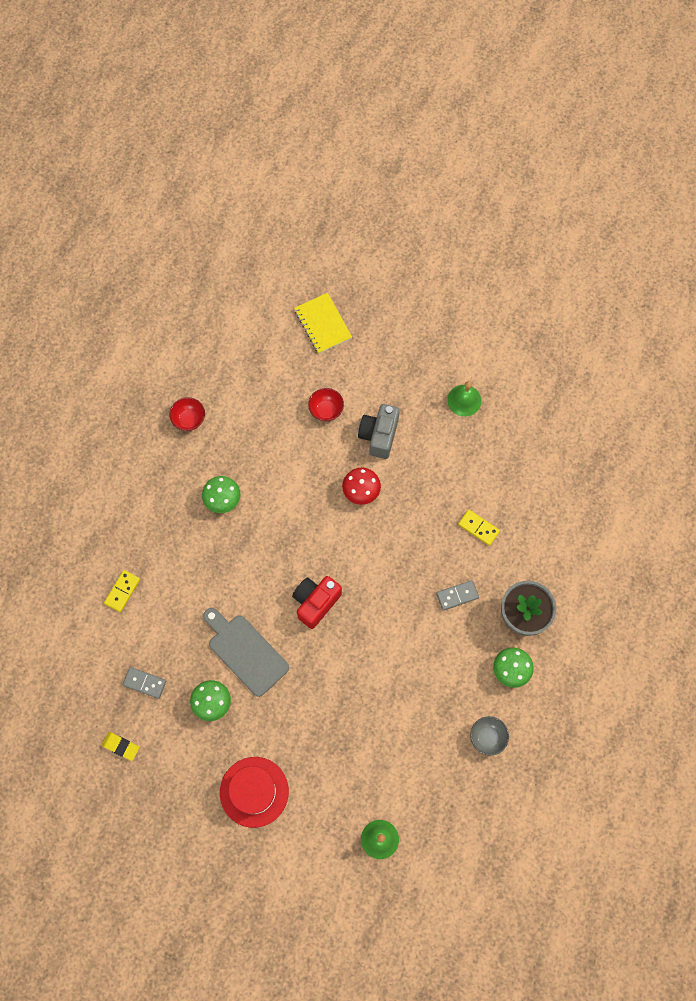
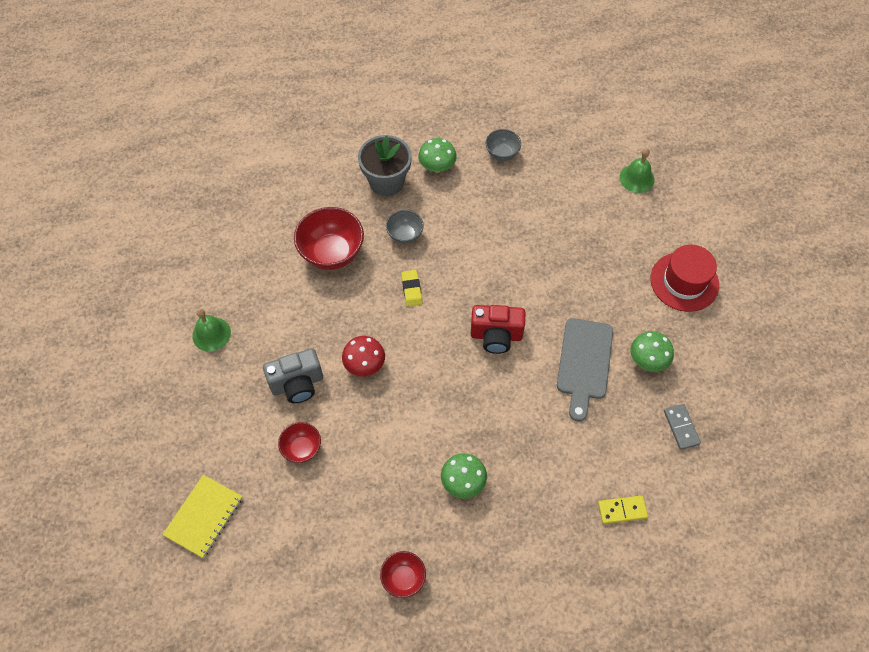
camera: 125 degrees left, 10 degrees down
yellow eraser [101,732,140,761] -> yellow eraser moved to [401,270,422,307]
grey domino [436,580,479,611] -> grey bowl [386,210,424,244]
yellow domino [458,510,500,546] -> red bowl [294,207,364,270]

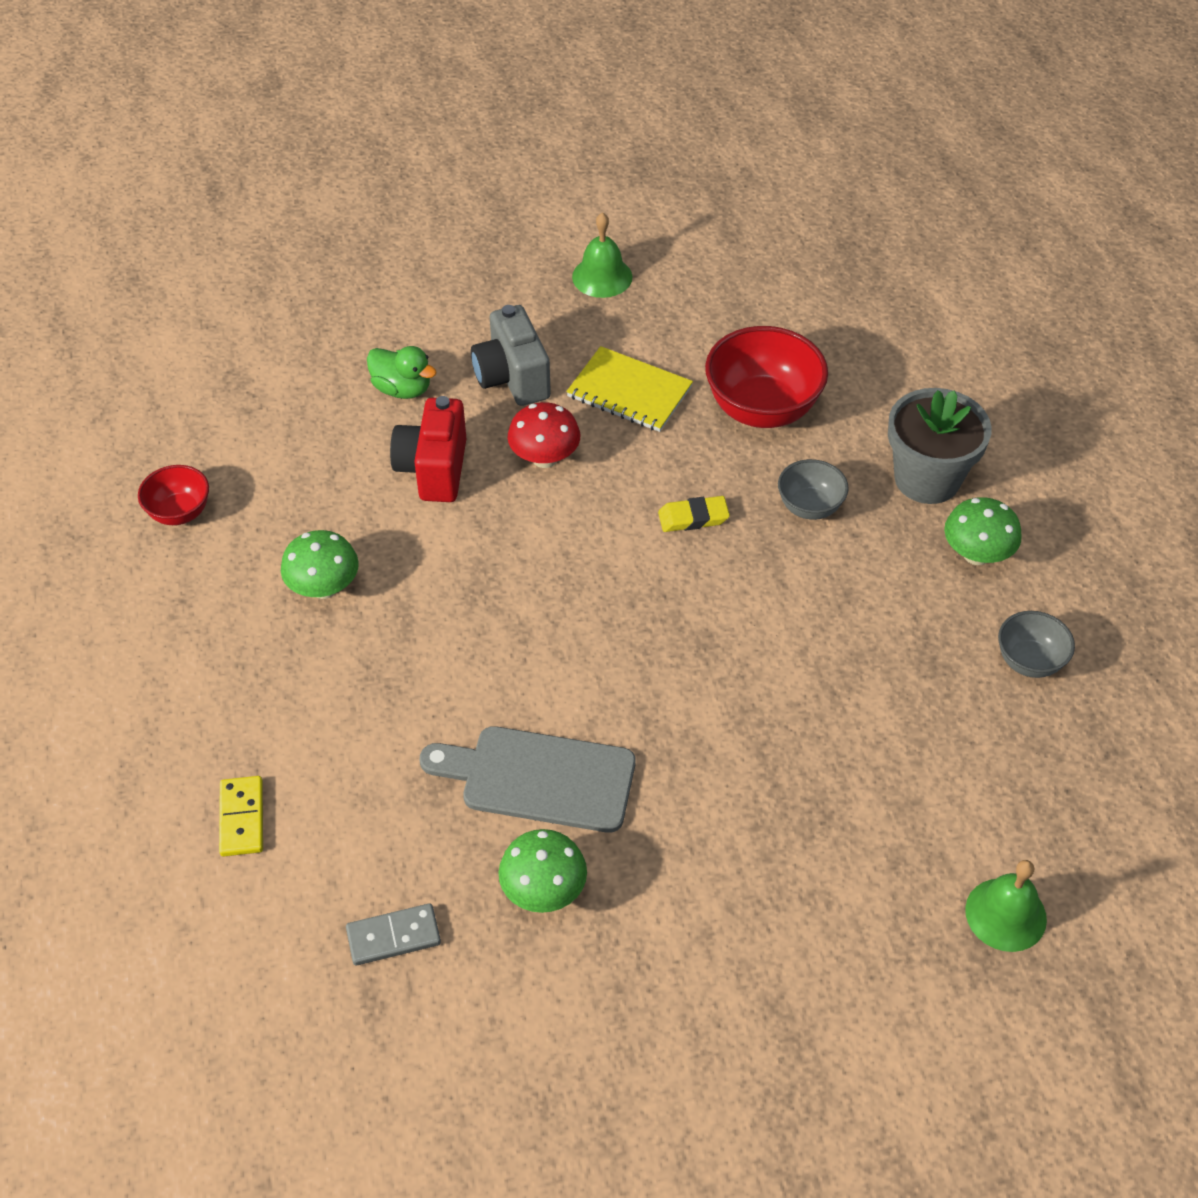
camera: 90 degrees right, 10 degrees down
yellow notebook [162,475,243,558] -> yellow notebook moved to [566,346,693,432]
red bowl [278,422,321,463] -> green duck [367,346,437,399]
red camera [471,305,525,354] -> red camera moved to [390,396,467,502]
red hat [650,245,719,312] -> none

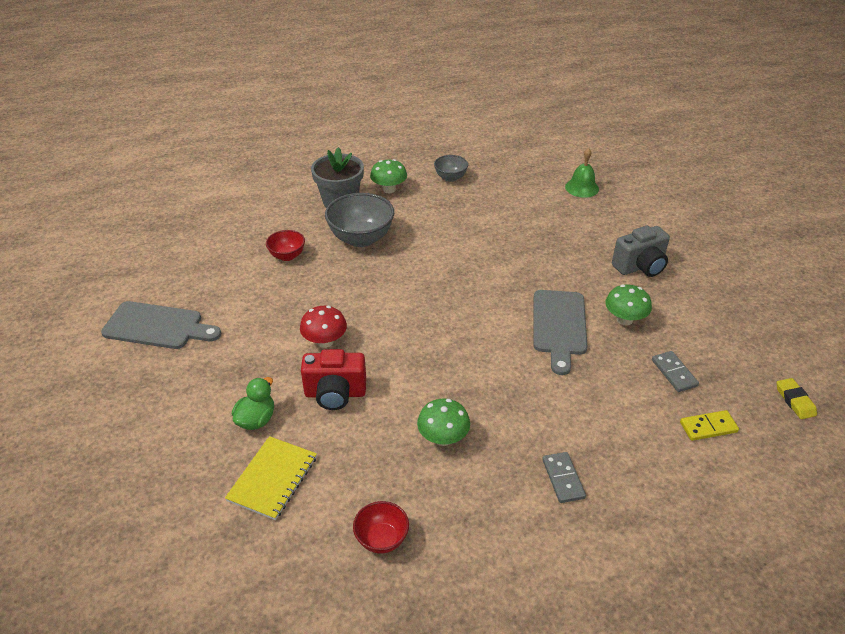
camera: 95 degrees left, 10 degrees down
yellow domino [219,776,263,857] -> yellow domino moved to [680,410,739,441]
grey camera [471,305,551,406] -> grey camera moved to [612,226,670,277]
yellow notebook [566,346,693,432] -> yellow notebook moved to [225,436,317,520]
green bell [572,212,633,298] -> grey cutting board [101,301,222,349]
yellow eraser [658,496,730,532] -> yellow eraser moved to [776,378,817,419]
red bowl [705,326,828,428] -> red bowl [266,230,305,261], size x0.55
grey bowl [778,459,849,520] -> grey bowl [325,193,394,247], size x1.80
none -> grey domino [542,452,586,503]

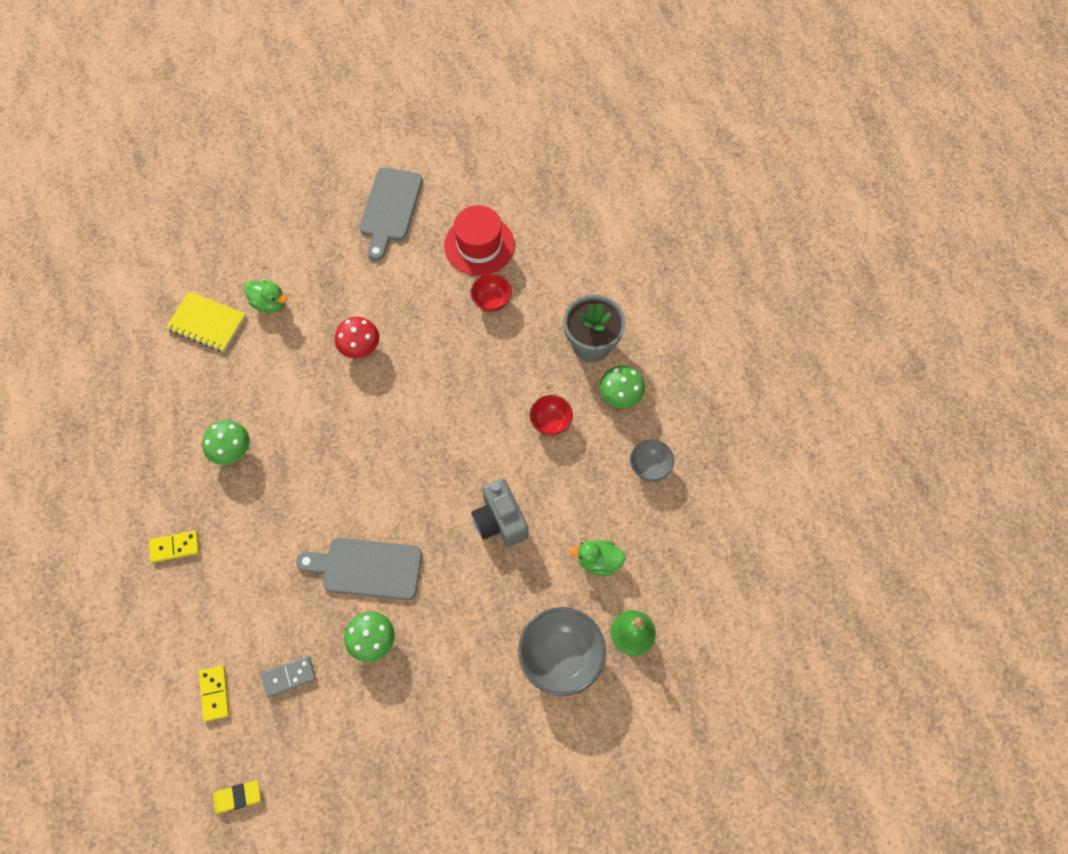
camera: 90 degrees right, 25 degrees up
red camera [301,349,366,410] -> none
grey bowl [325,193,394,247] -> grey bowl moved to [518,607,606,696]
red bowl [353,501,409,554] -> red bowl moved to [530,395,573,436]
grey domino [542,452,586,503] -> yellow domino [149,531,199,563]
grey camera [612,226,670,277] -> grey camera moved to [472,478,528,547]
none -> red hat [444,205,515,276]
none -> green duck [570,540,626,576]

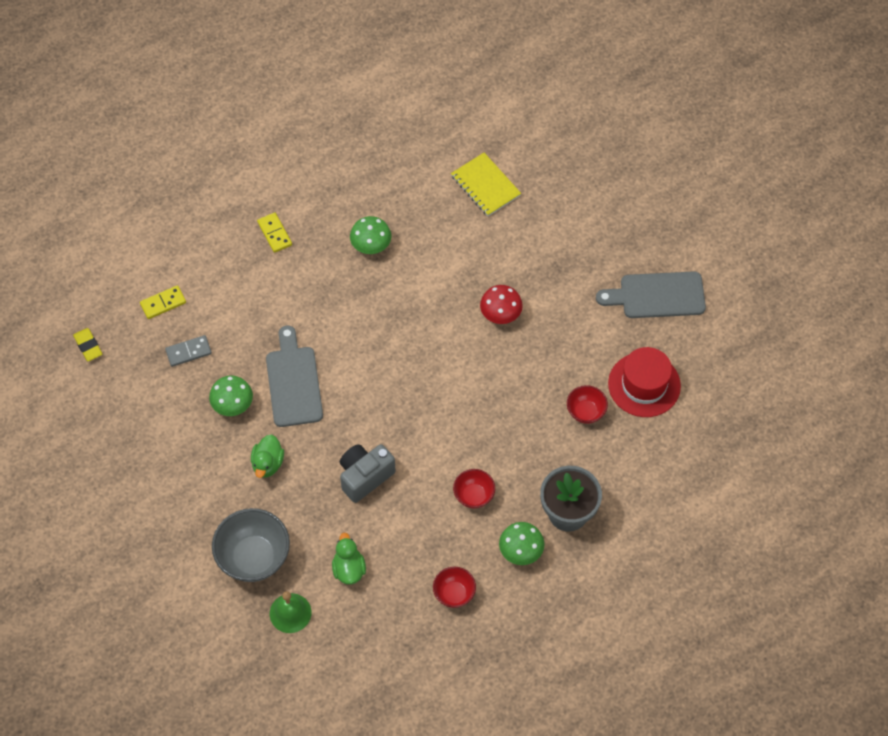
camera: 75 degrees right, 5 degrees down
yellow notebook [166,291,246,352] -> yellow notebook turned 45 degrees counterclockwise [451,153,521,216]
green duck [244,280,288,313] -> green duck moved to [251,434,284,478]
grey domino [261,656,316,697] -> grey domino turned 75 degrees counterclockwise [165,335,212,367]
grey bowl [630,439,674,481] -> red bowl [433,567,476,608]

